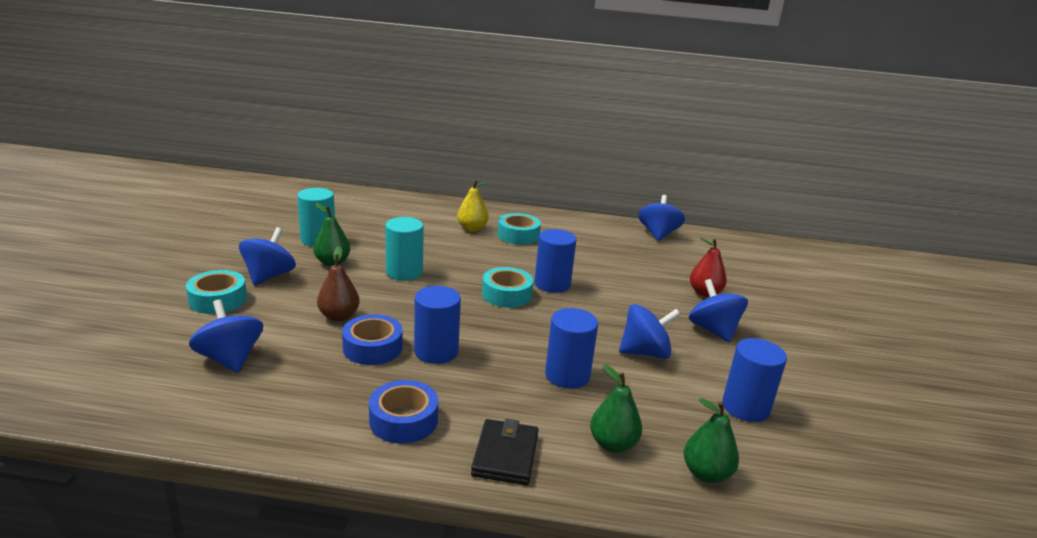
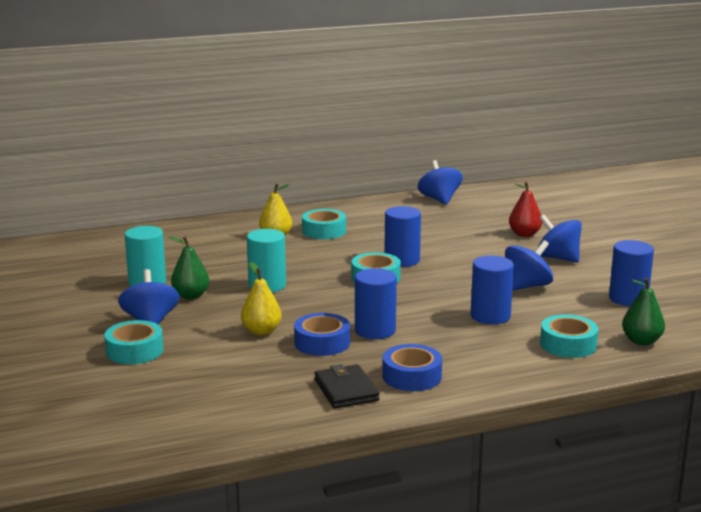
camera: 25 degrees left, 5 degrees down
blue spinning top [189,299,263,373] -> none
brown pear [317,246,360,321] -> yellow pear [241,262,282,335]
black wallet [471,419,539,485] -> black wallet moved to [315,364,379,409]
green pear [590,364,642,453] -> turquoise tape [540,315,598,358]

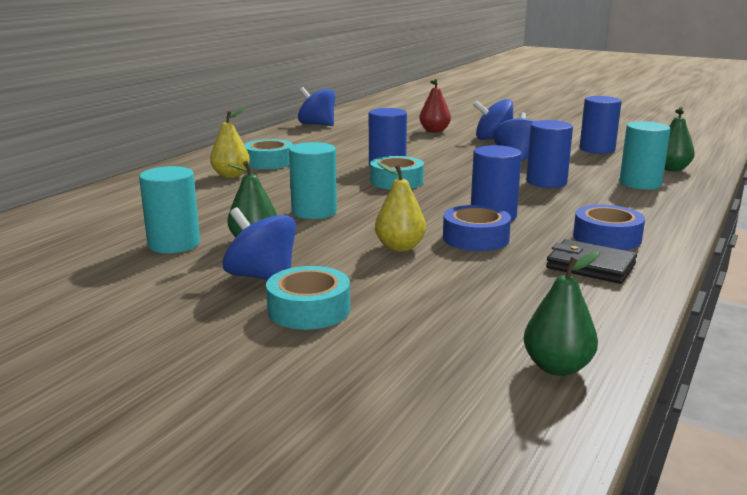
camera: 40 degrees left, 0 degrees up
turquoise tape [540,315,598,358] -> turquoise cylinder [619,121,671,190]
none -> green pear [524,251,599,376]

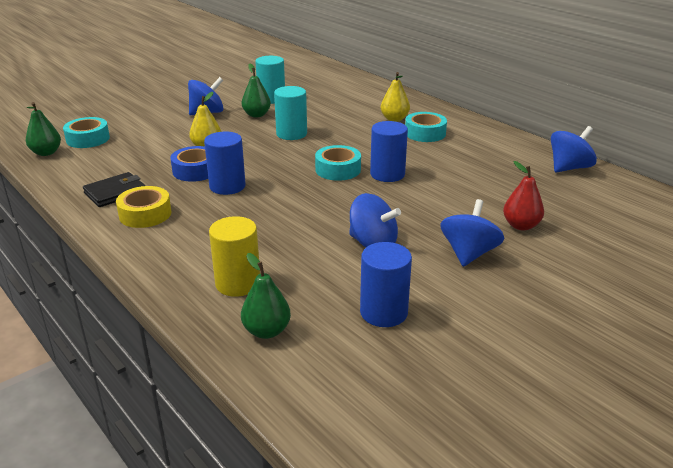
camera: 110 degrees right, 10 degrees up
turquoise tape [266,266,350,330] -> turquoise tape moved to [63,117,110,148]
blue cylinder [526,120,573,188] -> none
blue tape [573,204,645,250] -> yellow tape [116,186,171,228]
turquoise cylinder [619,121,671,190] -> yellow cylinder [209,216,260,297]

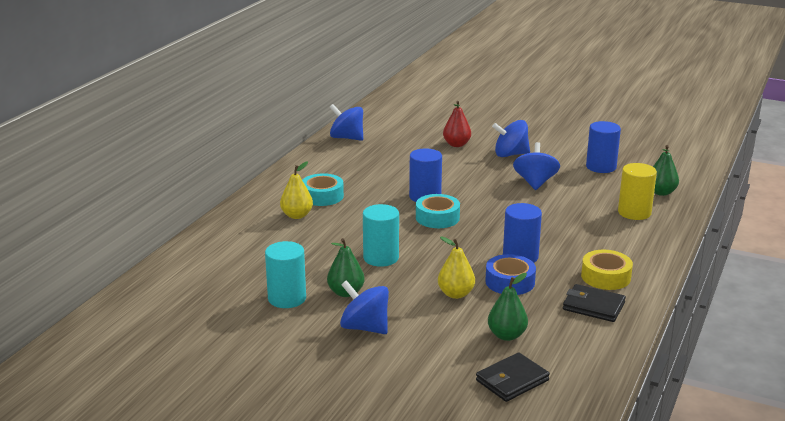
camera: 115 degrees left, 5 degrees down
green pear [26,102,61,156] -> green pear moved to [488,273,528,341]
turquoise tape [63,117,110,148] -> black wallet [476,352,550,402]

